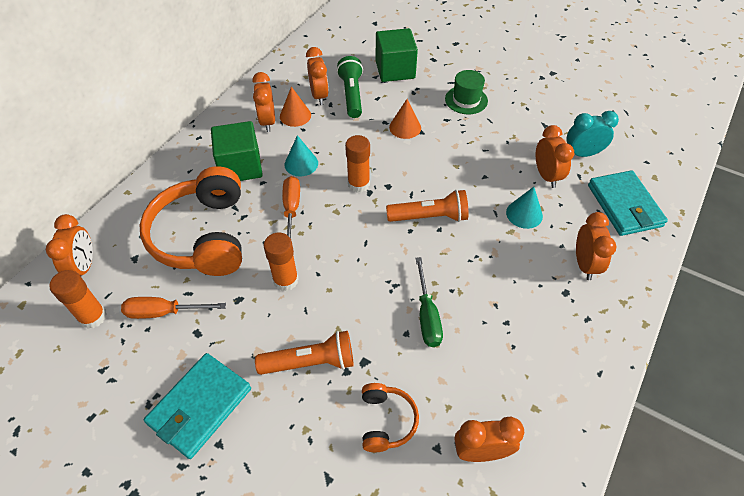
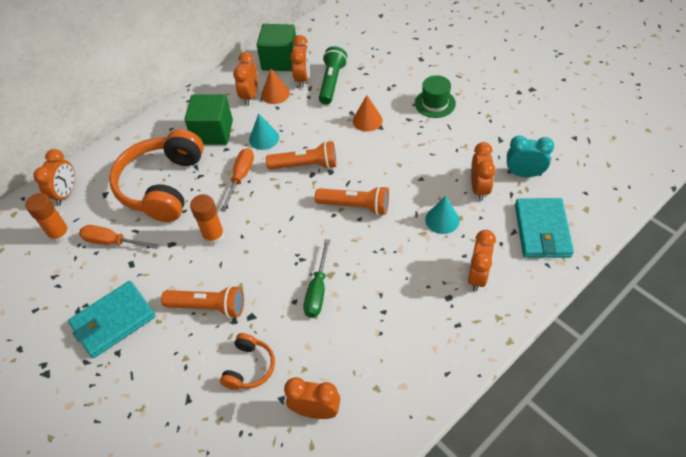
camera: 20 degrees right, 0 degrees up
orange glue stick [345,135,370,193] -> orange flashlight [266,141,336,169]
green cube [376,28,418,82] -> green cube moved to [257,24,297,71]

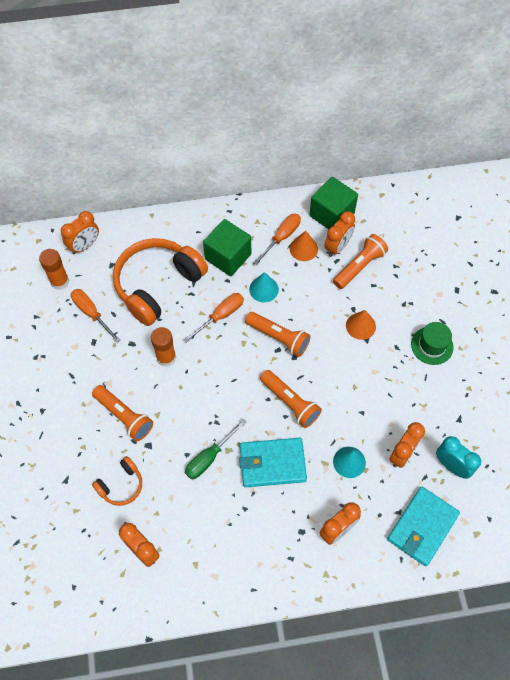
camera: 30 degrees right, 10 degrees up
turquoise wallet [68,281,156,358] -> turquoise wallet moved to [239,438,307,487]
orange clock [233,52,258,105] -> orange screwdriver [253,214,301,265]
green flashlight [319,46,347,105] -> orange flashlight [333,234,388,289]

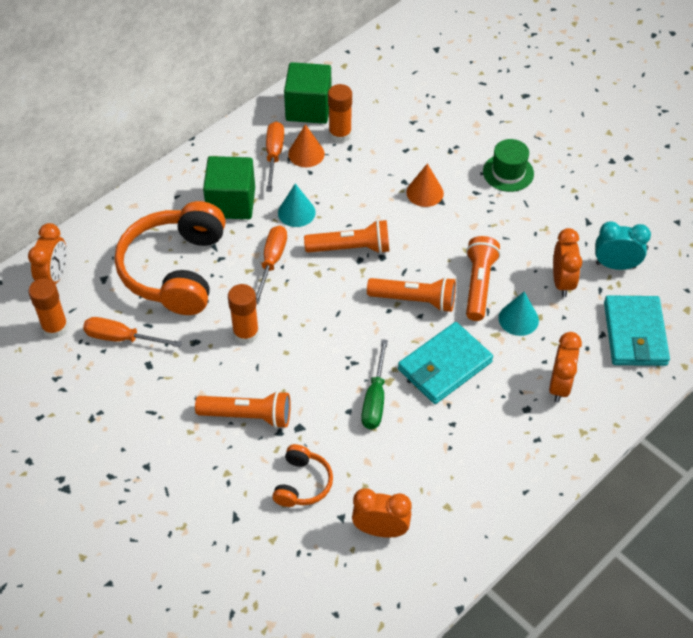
camera: 35 degrees left, 10 degrees down
orange clock [324,211,355,257] -> orange glue stick [328,84,352,143]
orange flashlight [333,234,388,289] -> orange flashlight moved to [466,236,501,321]

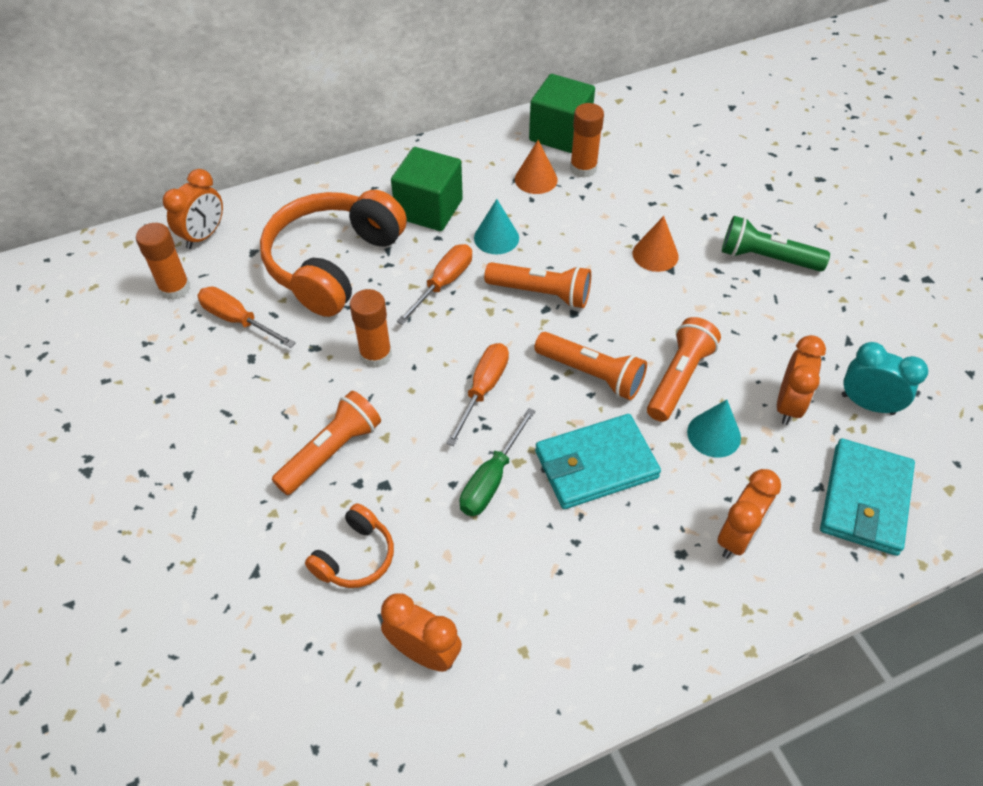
camera: 20 degrees right, 0 degrees up
orange flashlight [195,391,291,428] -> orange flashlight turned 75 degrees counterclockwise [272,391,381,495]
orange screwdriver [266,121,284,192] -> orange screwdriver moved to [446,343,509,446]
green hat [483,139,534,192] -> green flashlight [722,216,830,272]

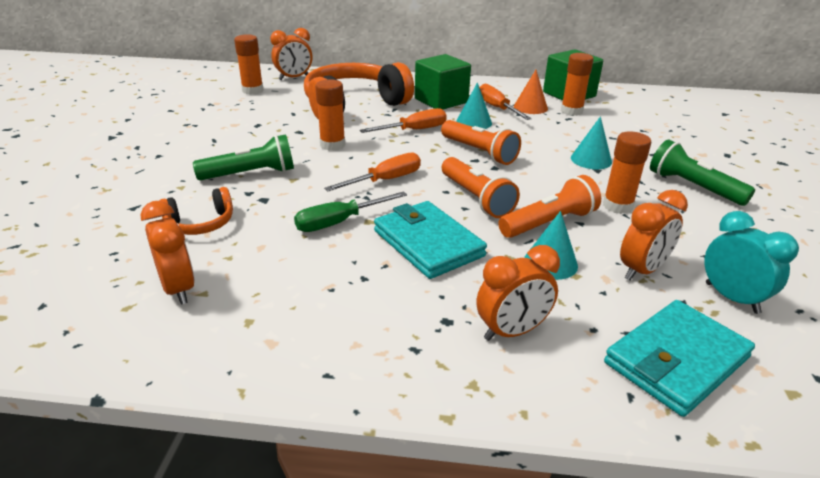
camera: 30 degrees right, 20 degrees down
orange screwdriver [197,286,296,348] -> orange screwdriver moved to [479,84,532,120]
orange flashlight [272,391,381,495] -> green flashlight [193,134,294,180]
turquoise wallet [535,414,661,509] -> turquoise wallet turned 45 degrees clockwise [374,201,487,279]
orange cone [633,216,679,272] -> turquoise cone [571,117,612,169]
none -> orange glue stick [603,132,652,214]

